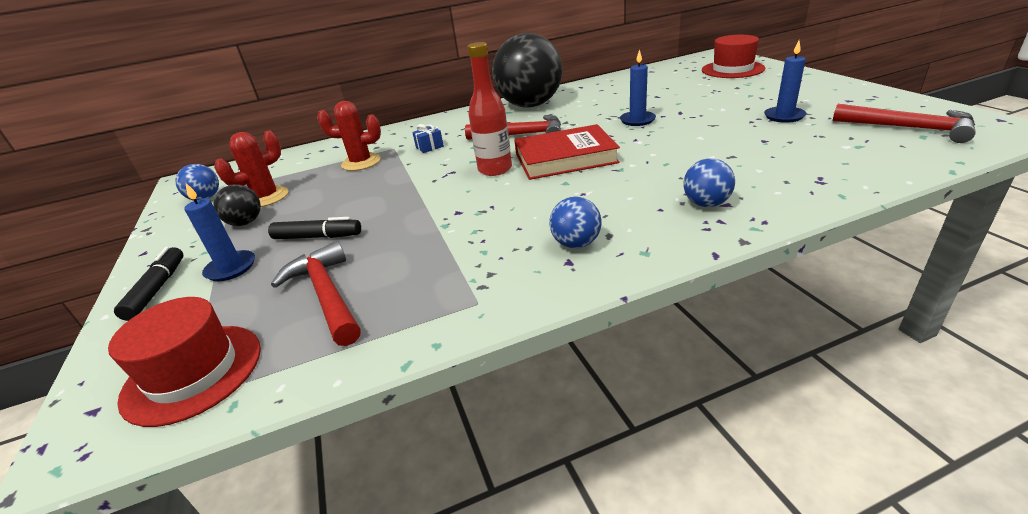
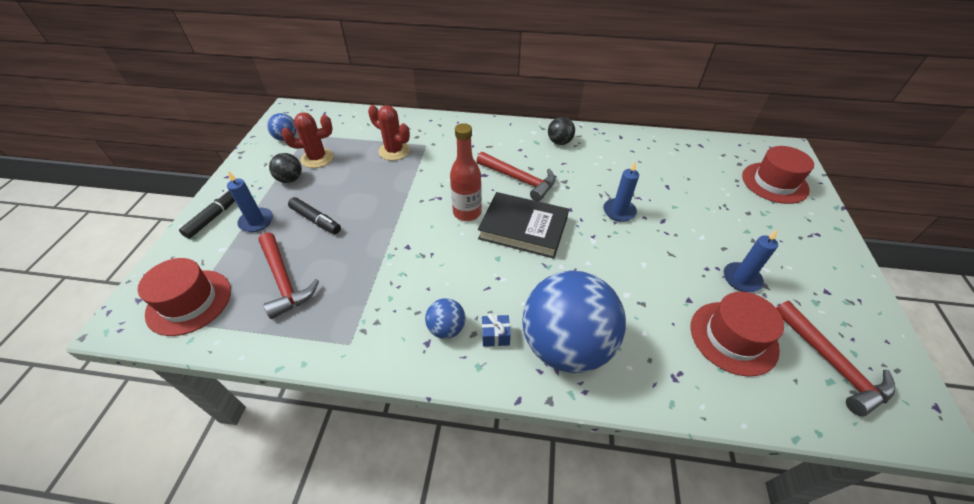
camera: 25 degrees right, 15 degrees up
red hammer [271,241,361,346] -> red hammer turned 150 degrees clockwise [258,232,319,319]
blue gift [412,124,444,153] -> blue gift moved to [482,313,511,347]
black ball [492,33,562,108] -> black ball [548,117,575,145], size x0.43
red book [514,124,620,180] -> black book [478,192,569,259]
blue ball [684,158,735,207] -> blue ball [523,271,626,373], size x2.32
none -> red hat [691,292,784,377]

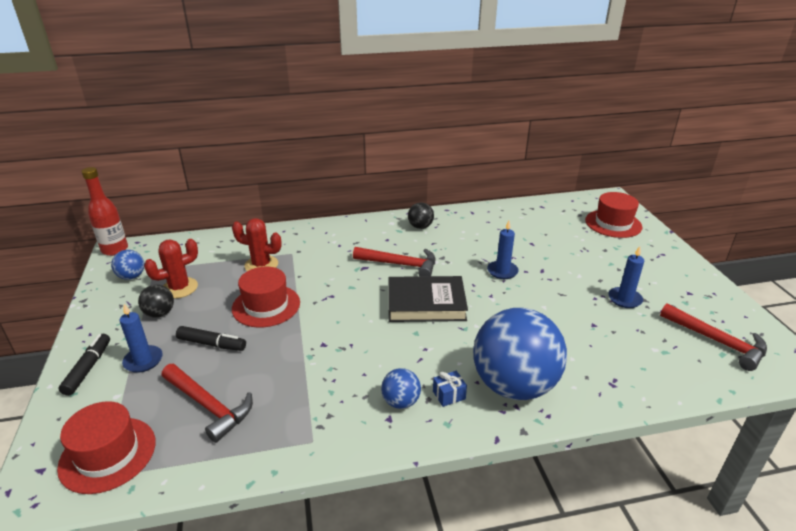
camera: 20 degrees left, 15 degrees down
red bottle [450,123,482,221] -> red bottle moved to [81,167,128,256]
red hat [691,292,784,377] -> red hat moved to [232,267,300,328]

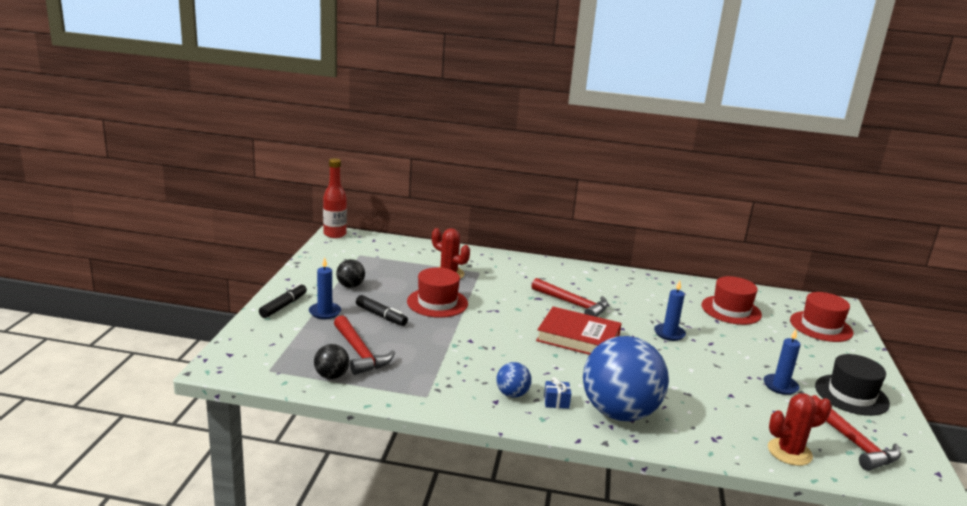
camera: 20 degrees right, 10 degrees down
red hat [57,401,156,494] -> red hat moved to [702,276,762,325]
blue ball [111,250,144,280] -> none
red cactus [144,239,198,299] -> red cactus moved to [768,393,832,466]
black book [388,276,468,322] -> red book [536,307,622,355]
black ball [408,202,434,229] -> black ball moved to [314,344,349,379]
none -> black hat [815,354,890,416]

